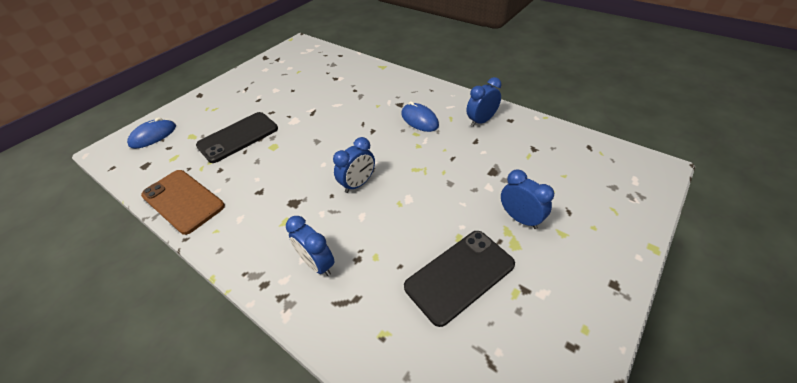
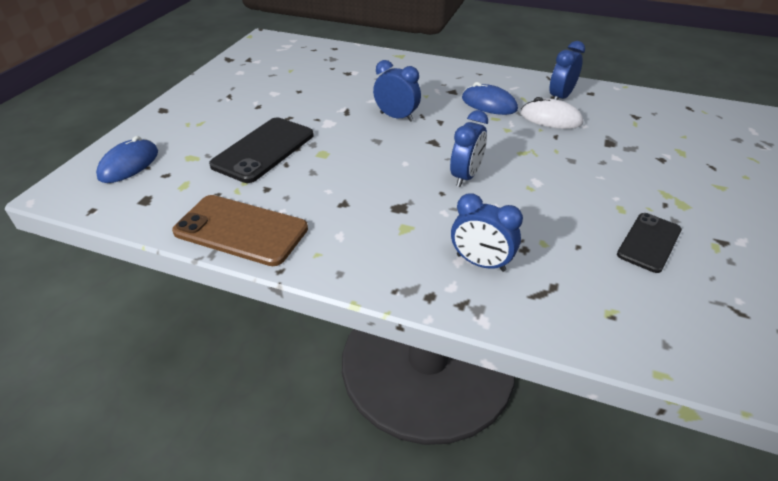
camera: 20 degrees left, 5 degrees down
black phone [404,231,515,327] -> black phone [617,213,682,273], size x0.63
blue clock [501,170,554,229] -> blue clock moved to [373,60,421,122]
none -> white mouse [521,97,583,129]

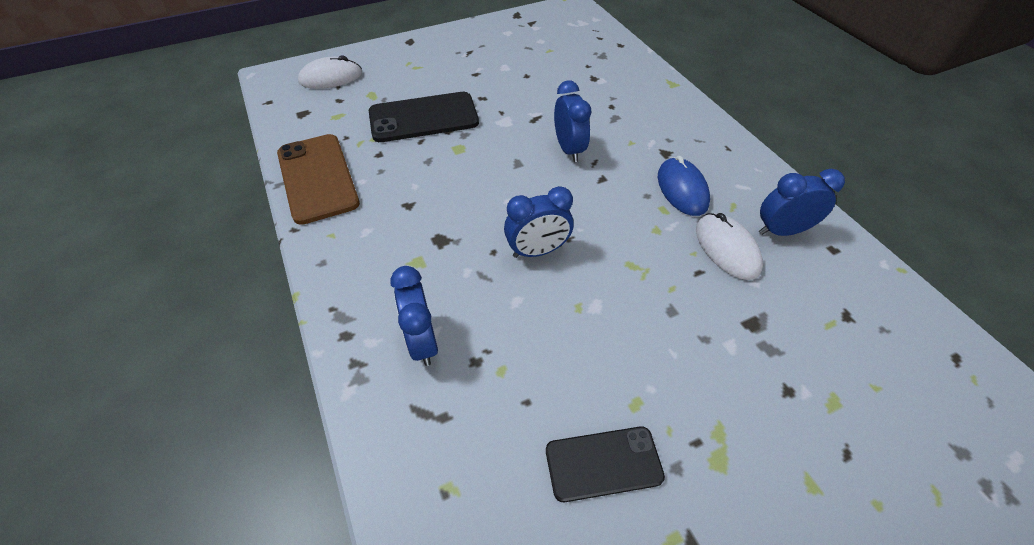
camera: 45 degrees right, 10 degrees up
blue mouse [96,136,158,183] -> white mouse [298,55,362,89]

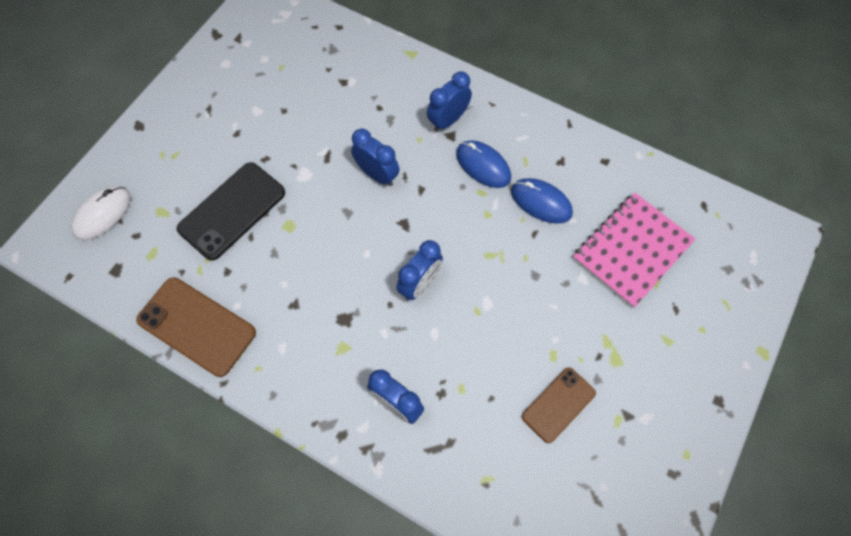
camera: 35 degrees left, 15 degrees up
black phone [546,426,665,502] -> brown phone [522,368,596,443]
white mouse [696,213,763,280] -> blue mouse [511,178,573,224]
blue clock [759,169,845,236] -> blue clock moved to [427,72,472,132]
none -> pink notebook [573,193,695,308]

